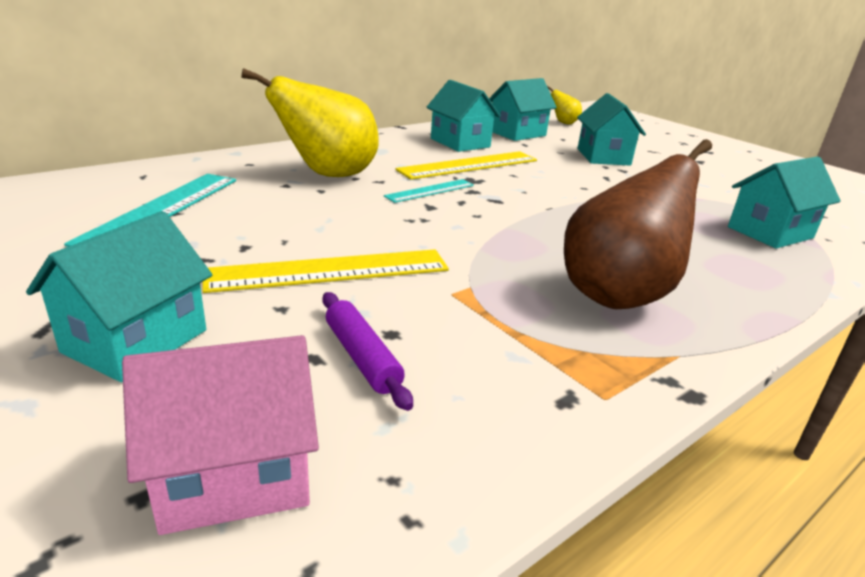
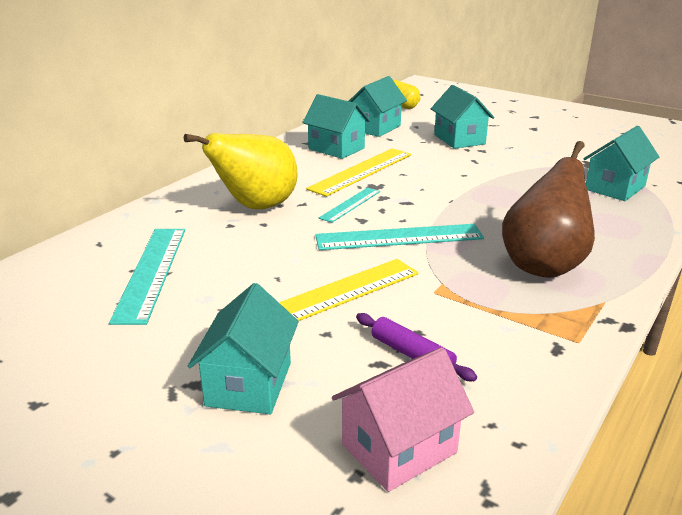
camera: 15 degrees left, 0 degrees up
none -> turquoise ruler [315,224,484,250]

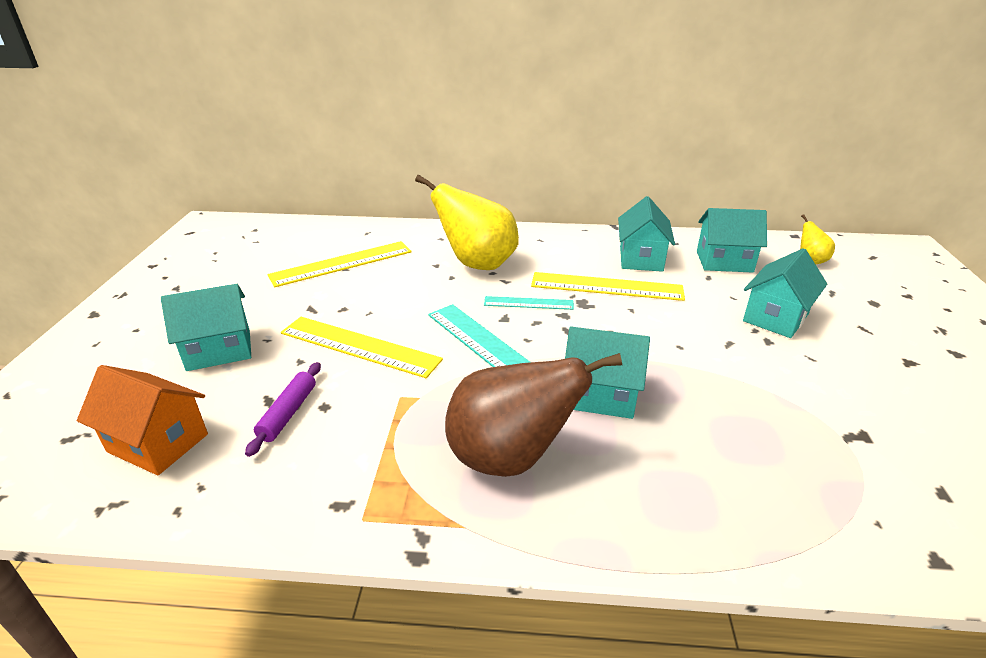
camera: 60 degrees right, 5 degrees up
turquoise ruler [109,229,185,325] -> yellow ruler [268,241,411,287]
pink house [332,347,474,492] -> orange house [77,365,208,475]
turquoise house [583,126,659,201] -> turquoise house moved to [565,327,650,419]

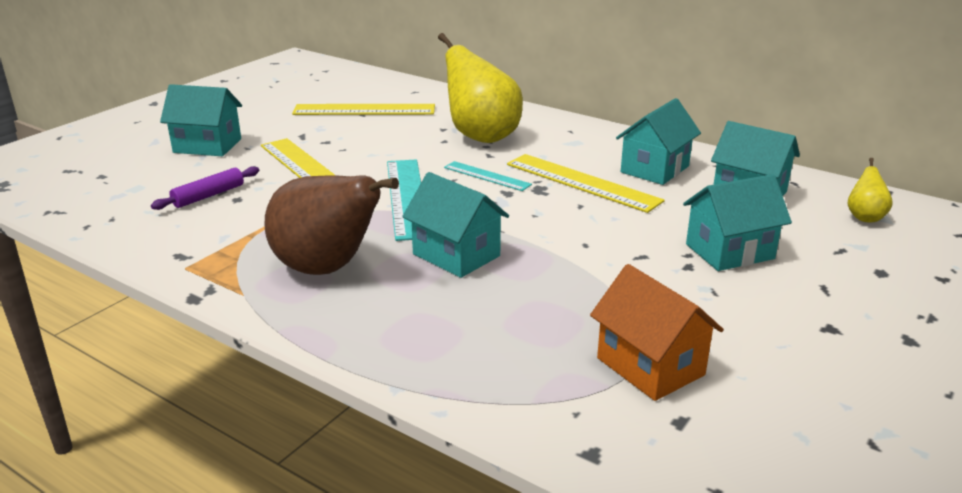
camera: 30 degrees right, 5 degrees down
orange house [77,365,208,475] -> orange house moved to [590,264,724,401]

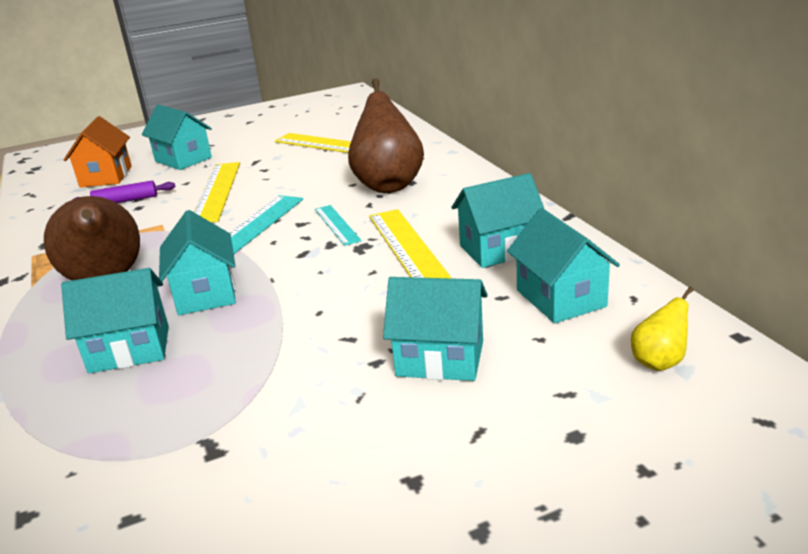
camera: 35 degrees right, 0 degrees up
yellow pear [438,33,523,143] -> brown pear [348,78,424,193]
orange house [590,264,724,401] -> orange house moved to [64,116,132,188]
none -> turquoise house [61,268,169,373]

